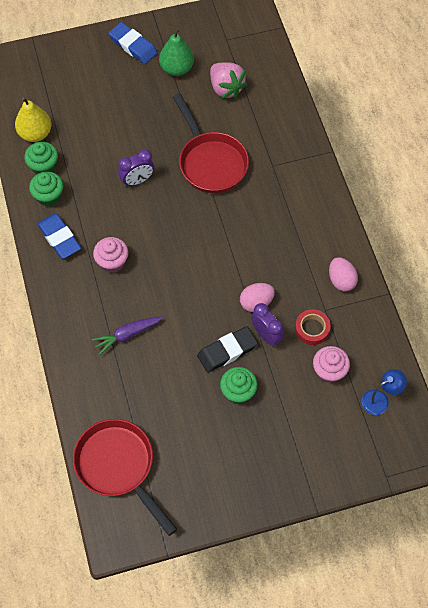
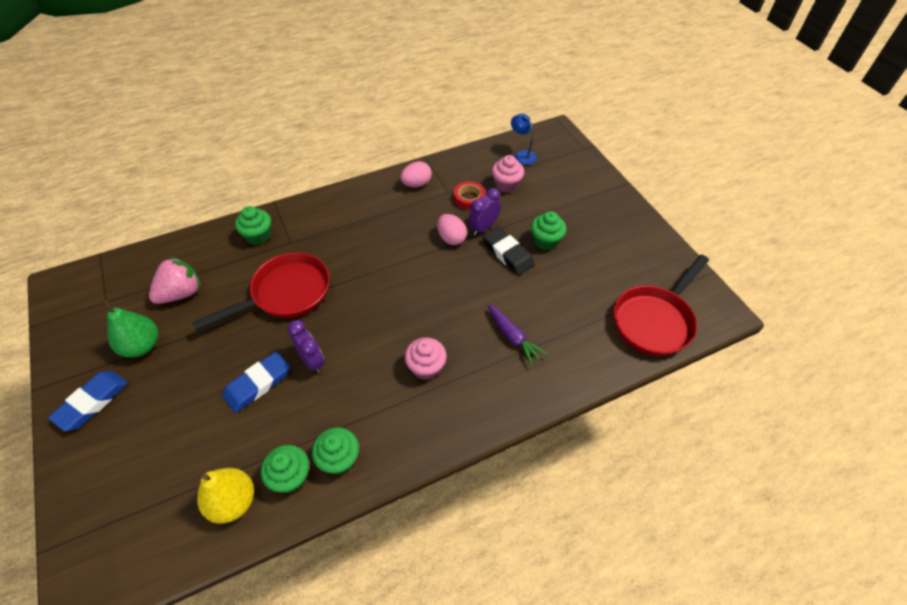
camera: 100 degrees left, 10 degrees down
blue eraser [37,213,81,259] -> blue eraser moved to [222,351,290,413]
none -> green cupcake [235,206,271,245]

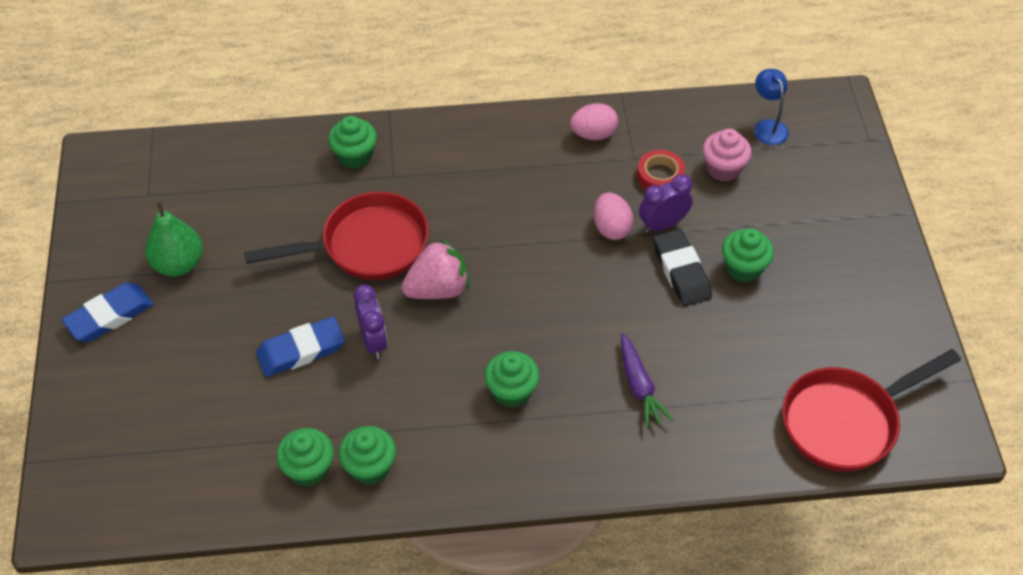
camera: 20 degrees right, 0 degrees up
pink strawberry [149,256,201,304] -> pink strawberry moved to [401,238,469,299]
yellow pear [197,468,254,523] -> none
pink cupcake [405,337,447,380] -> green cupcake [484,351,540,408]

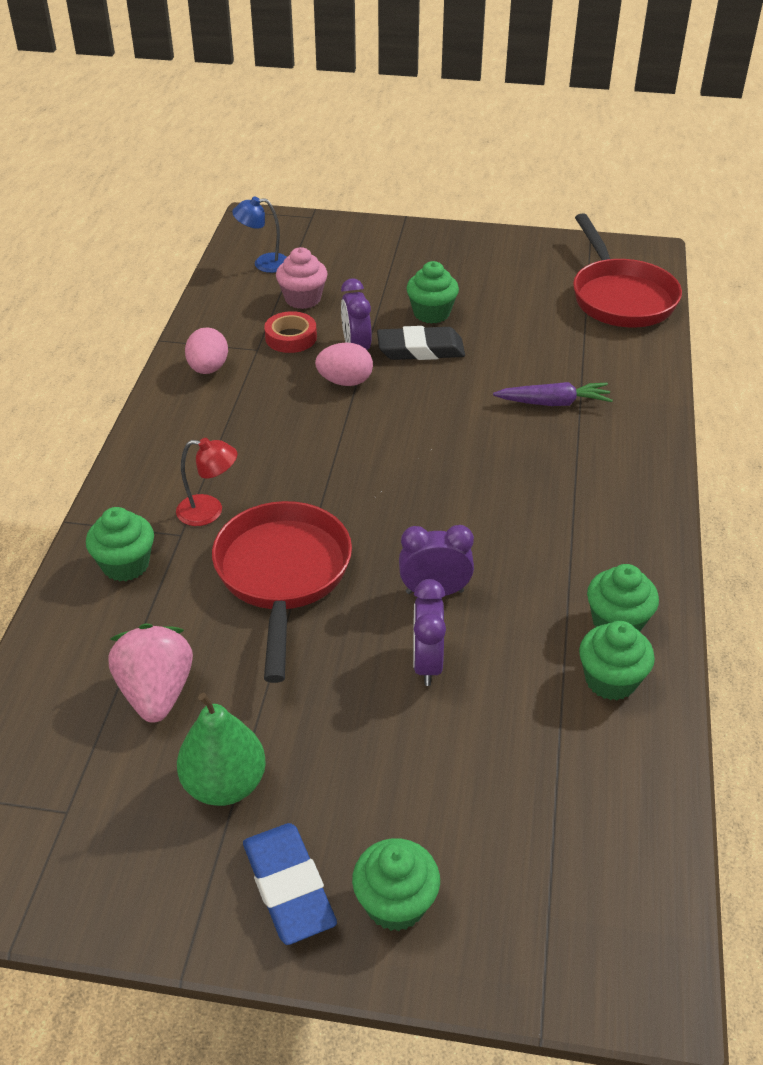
camera: 75 degrees left, 10 degrees down
blue eraser [256,317,345,377] -> purple clock [413,579,446,686]
pink strawberry [401,238,469,299] -> pink strawberry moved to [109,624,193,723]
green cupcake [484,351,540,408] -> green cupcake moved to [352,838,440,931]
none -> red lamp [176,438,237,526]

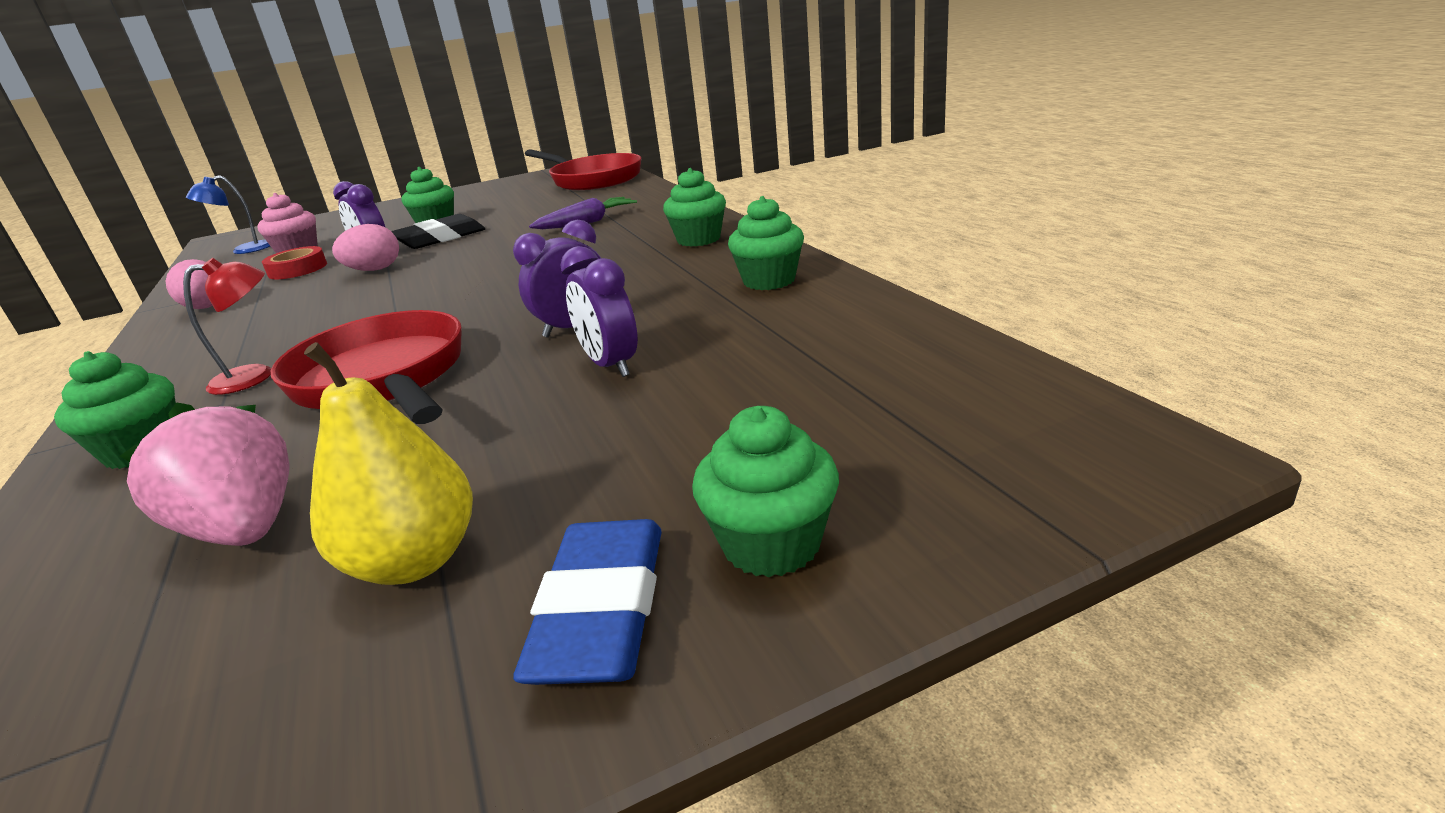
camera: 30 degrees left, 15 degrees down
green pear [177,692,266,806] -> yellow pear [304,342,473,585]
blue eraser [243,823,337,945] -> blue eraser turned 60 degrees clockwise [513,519,662,685]
green cupcake [579,621,655,700] -> green cupcake moved to [663,168,726,247]

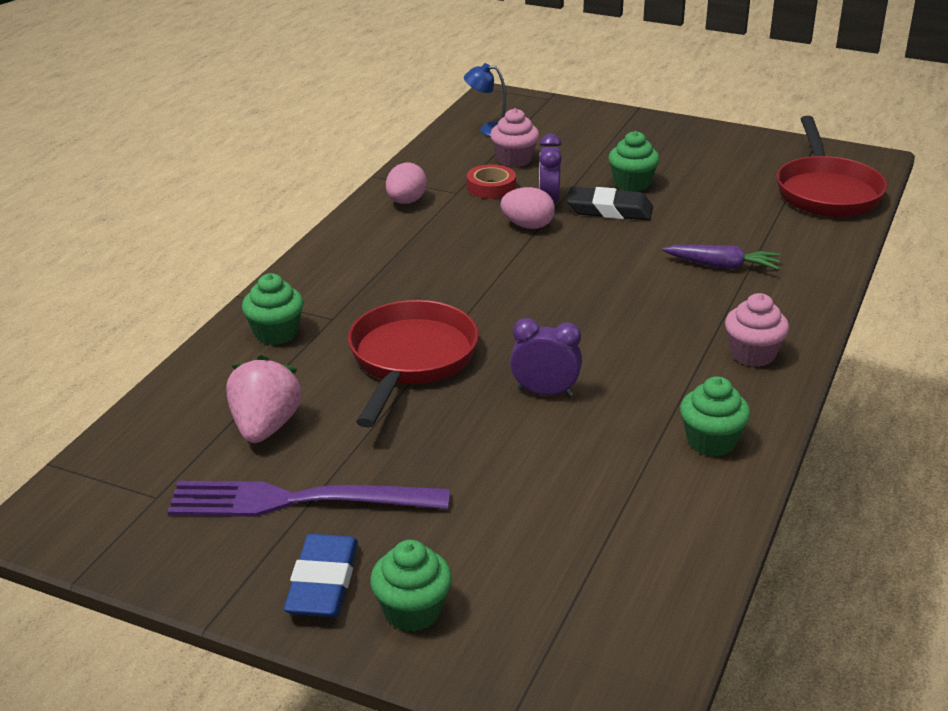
camera: 45 degrees right, 5 degrees up
red lamp [183,258,272,395] -> none
yellow pear [304,342,473,585] -> purple fork [168,481,450,517]
blue eraser [513,519,662,685] -> blue eraser turned 45 degrees counterclockwise [284,534,358,617]
purple clock [561,246,638,377] -> none
green cupcake [663,168,726,247] -> pink cupcake [725,293,789,367]

